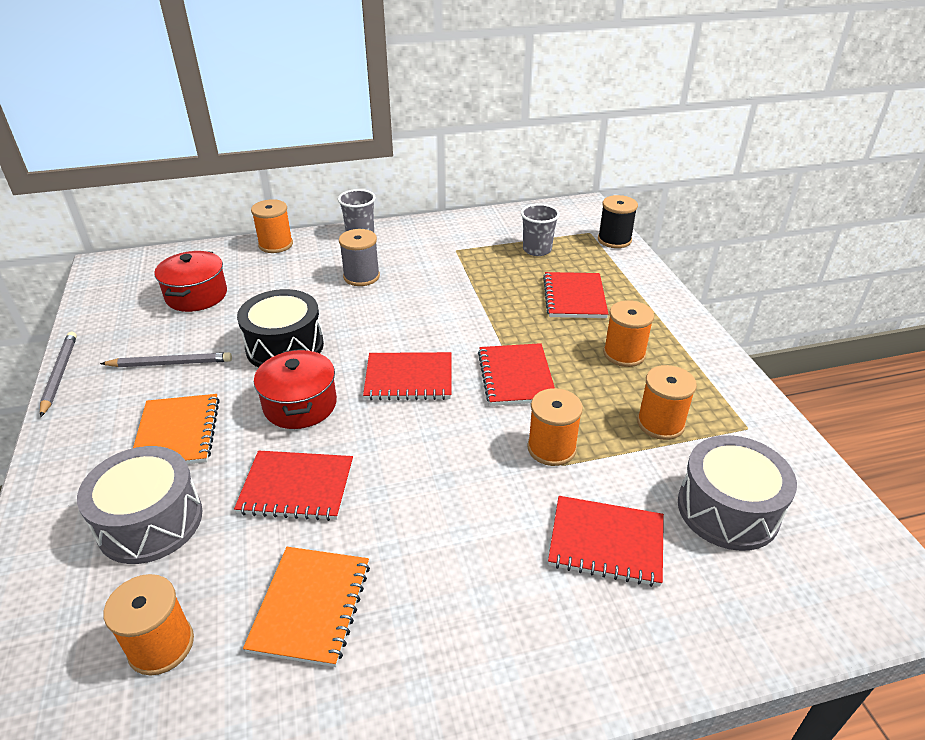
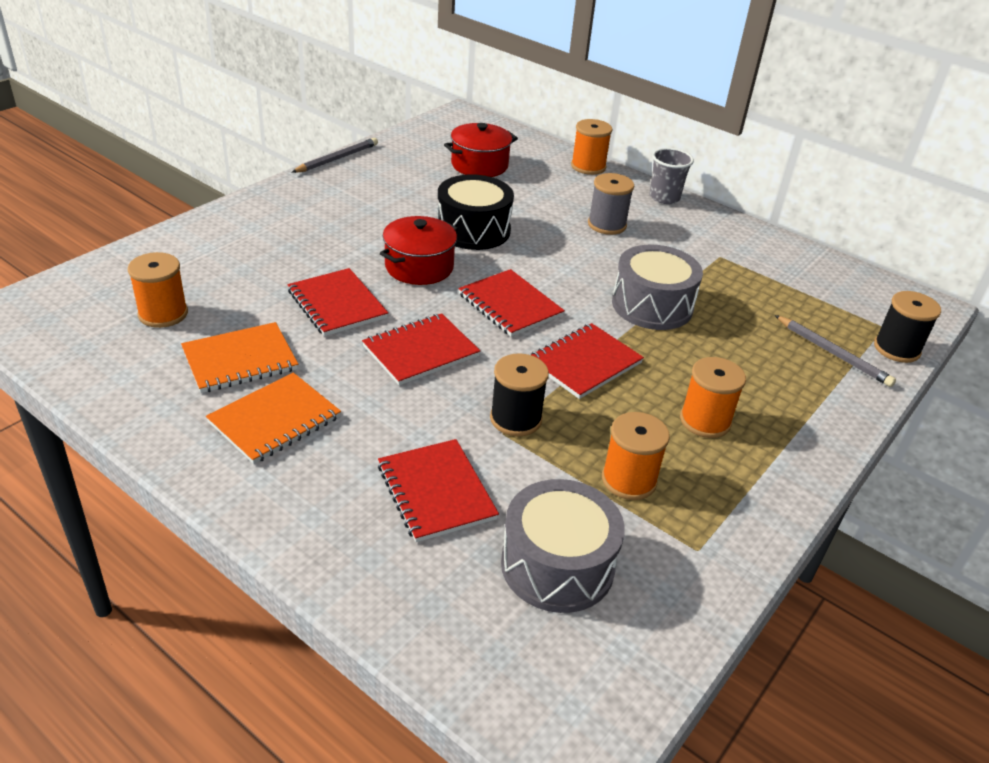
camera: 50 degrees right, 0 degrees up
grey drum [77,446,203,564] -> grey drum moved to [612,244,703,330]
grey pencil [100,352,232,367] -> grey pencil moved to [775,315,896,387]
orange notebook [133,394,220,464] -> orange notebook moved to [206,372,341,464]
grey cup [521,204,560,256] -> none
orange spool [527,388,583,466] -> black spool [490,353,549,436]
red notebook [543,272,608,318] -> red notebook moved to [362,313,480,385]

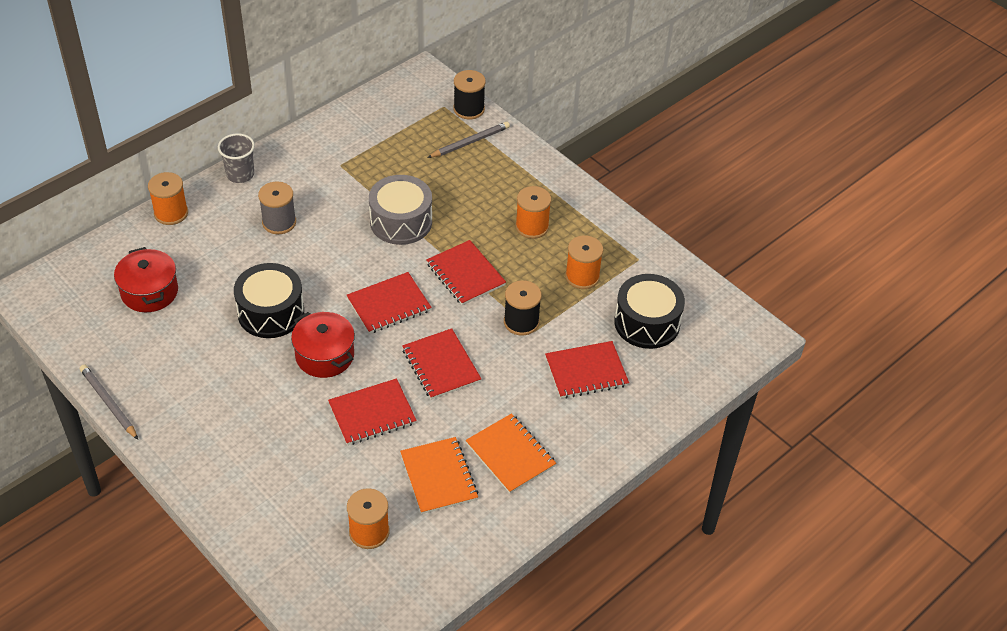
camera: 80 degrees left, 10 degrees up
grey drum [501,479,625,613] -> black drum [614,274,685,349]

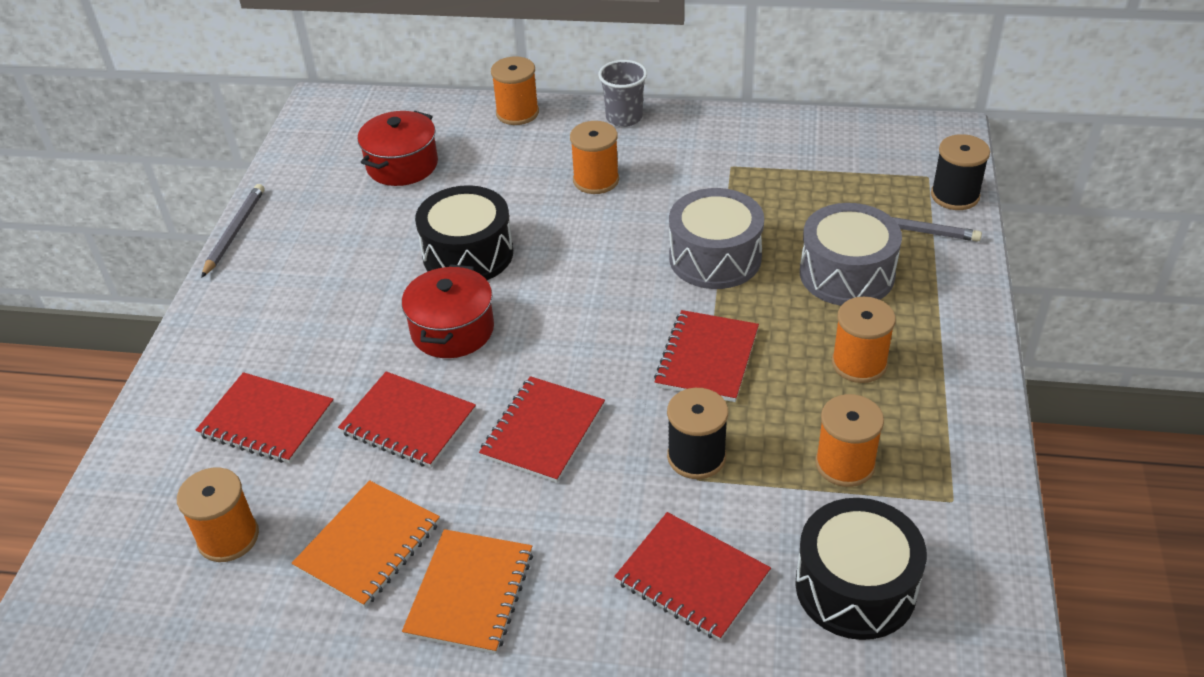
camera: 55 degrees right, 5 degrees down
grey spool [258,182,296,234] -> orange spool [570,121,619,194]
red notebook [346,272,432,334] -> red notebook moved to [196,372,334,463]
none -> grey drum [800,203,902,306]

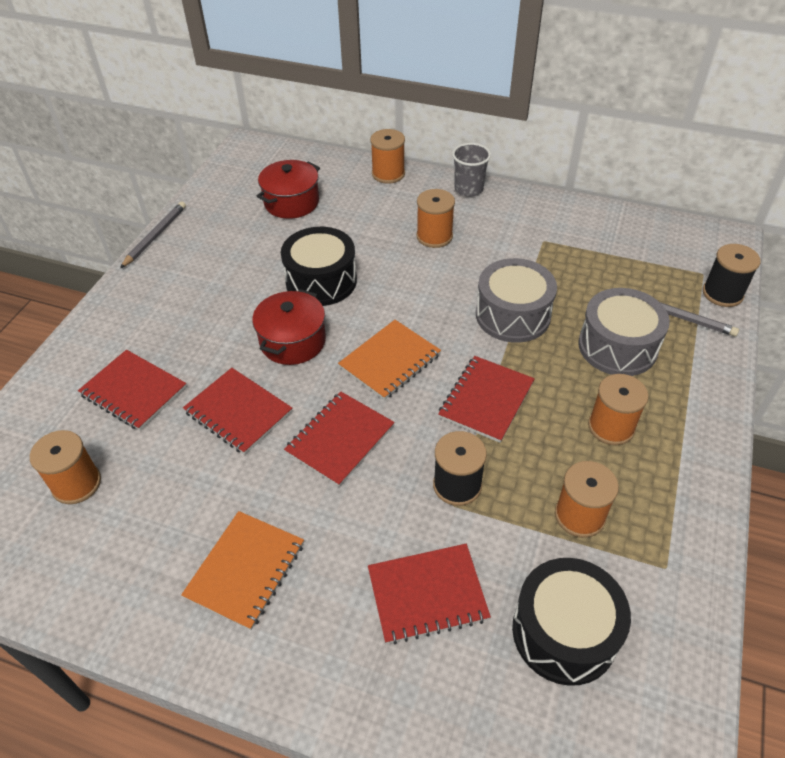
camera: 10 degrees right, 5 degrees up
orange notebook [292,480,440,608] -> orange notebook moved to [338,320,441,400]
red notebook [614,512,771,641] -> red notebook turned 60 degrees counterclockwise [368,544,491,644]

